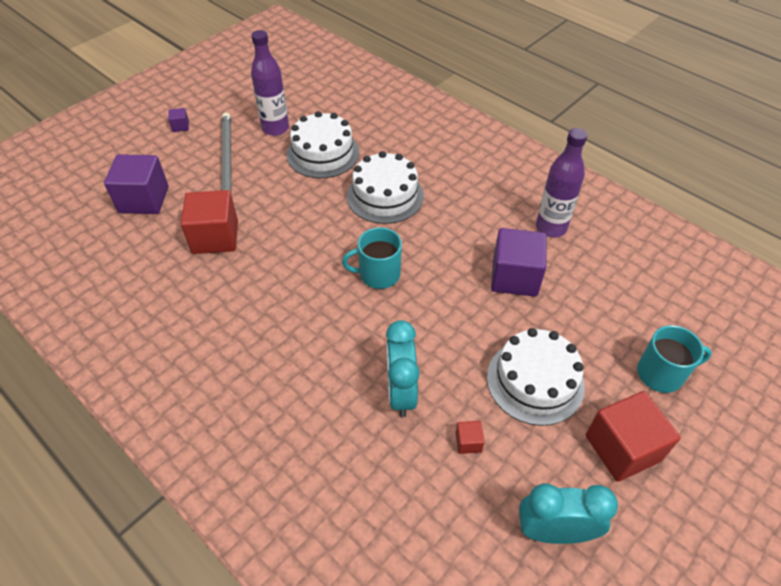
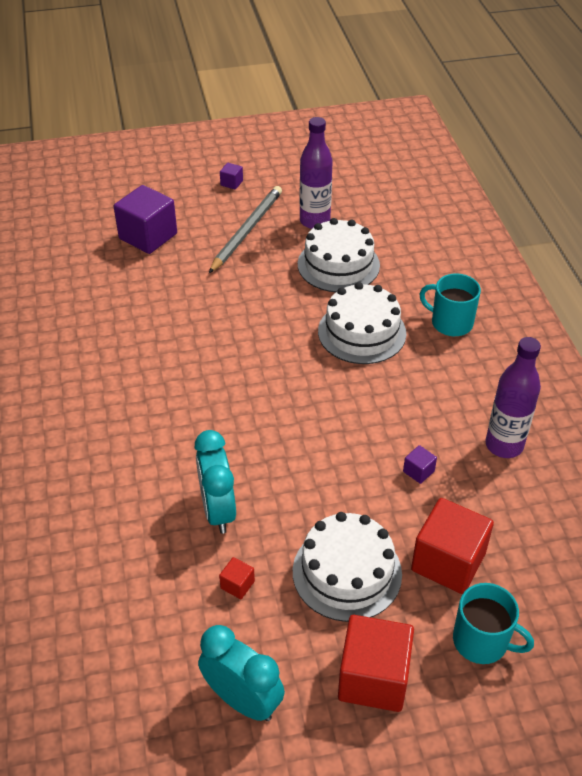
camera: 35 degrees right, 5 degrees down
red cube [181,190,238,254] -> red cube moved to [411,498,494,594]
turquoise mug [342,227,402,289] -> turquoise mug moved to [419,273,481,336]
turquoise clock [386,320,420,417] -> turquoise clock turned 45 degrees counterclockwise [195,430,236,534]
purple cube [491,228,547,297] -> purple cube [403,445,437,484], size x0.43

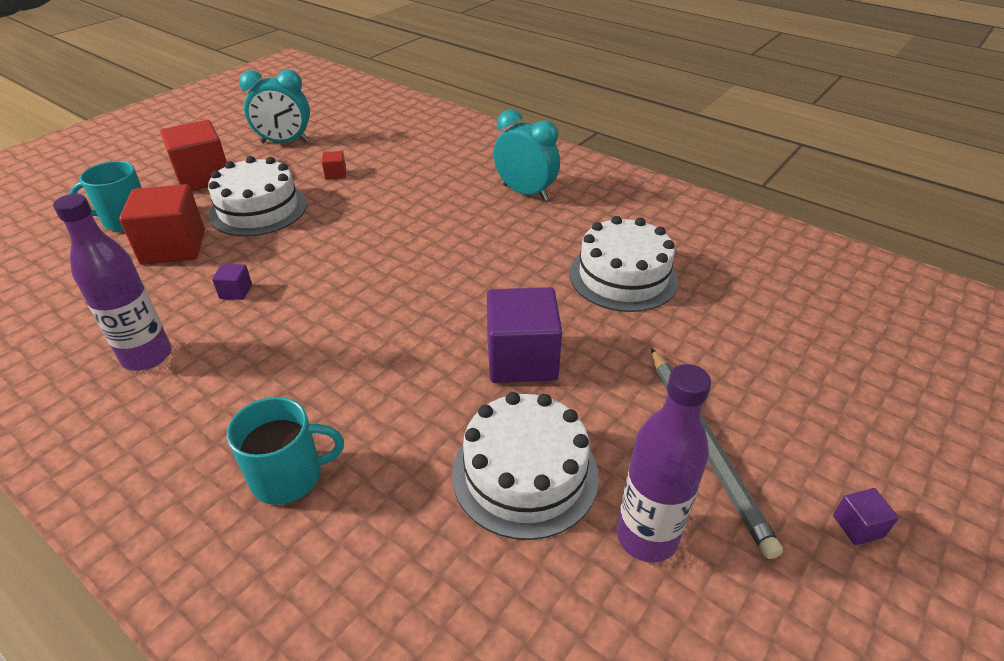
camera: 140 degrees right, 5 degrees down
purple cube [114,185,177,254] -> purple cube moved to [487,287,562,383]
turquoise clock [195,430,236,534] -> turquoise clock moved to [493,109,560,201]
white cake [318,282,406,364] -> white cake moved to [569,216,679,312]

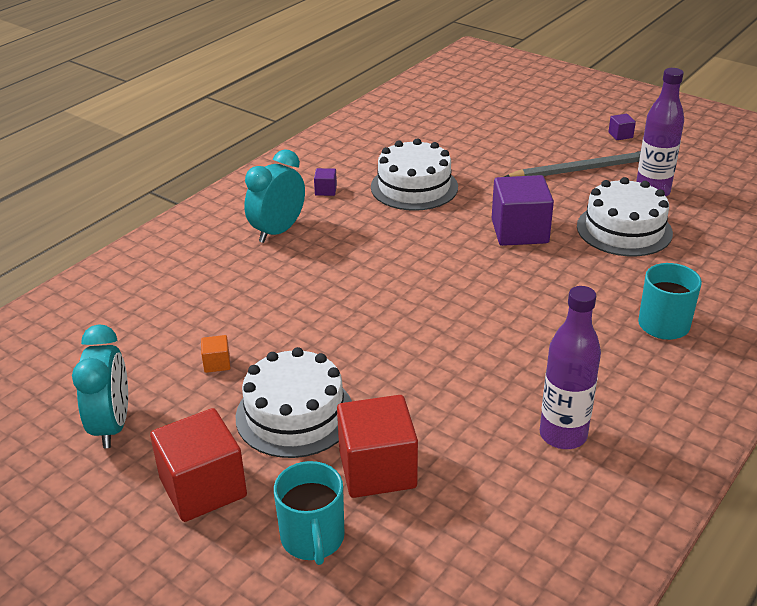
camera: 90 degrees left, 5 degrees down
purple cube [212,264,252,300] -> purple cube moved to [314,168,337,196]
red cube [322,151,346,180] -> orange cube [201,335,230,373]

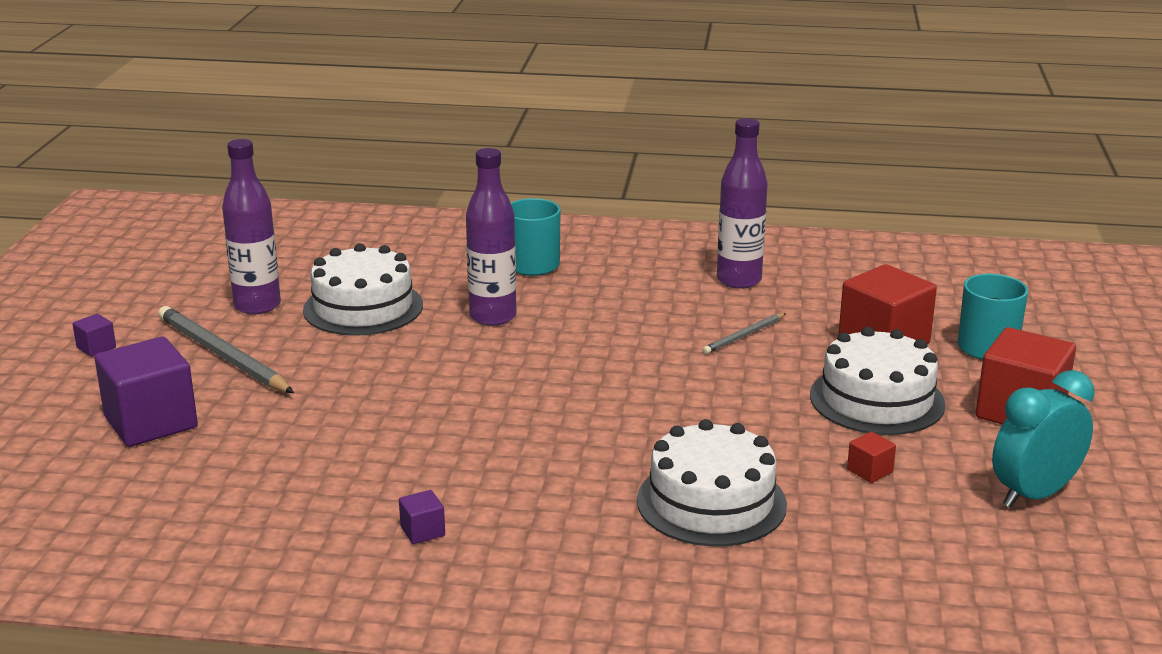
camera: 120 degrees left, 10 degrees down
orange cube [201,335,230,373] -> red cube [847,432,896,483]
turquoise clock [244,149,305,243] -> none
white cake [371,139,458,211] -> white cake moved to [637,419,787,547]
purple cube [492,175,554,246] -> purple cube moved to [95,337,198,447]
none -> purple bottle [466,148,517,326]
none -> grey pencil [702,313,786,354]

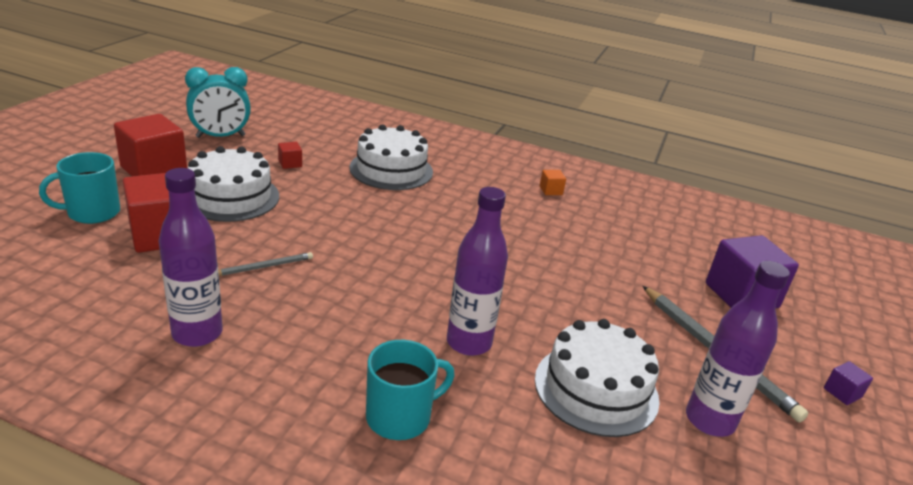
camera: 170 degrees left, 5 degrees up
purple cube [399,490,445,544] -> orange cube [539,170,566,195]

